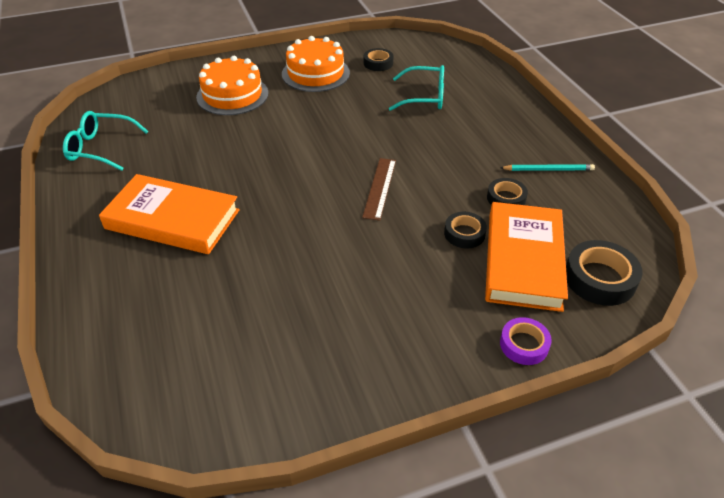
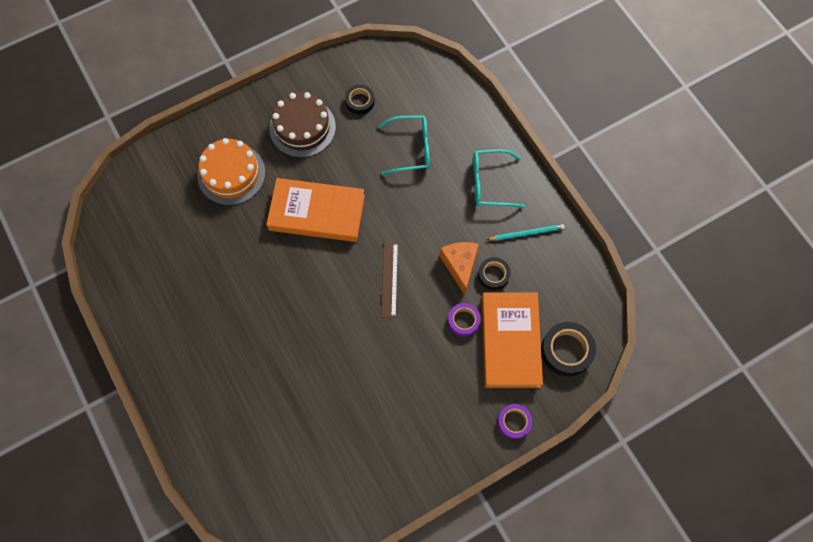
camera: 10 degrees left, 25 degrees up
turquoise glasses [63,111,148,171] -> turquoise glasses moved to [473,149,525,208]
orange book [99,174,240,254] -> orange book moved to [266,178,365,242]
orange cake [282,36,350,92] -> brown cake [270,92,336,158]
black tape [444,212,487,248] -> purple tape [448,303,481,337]
none -> orange cheese [439,242,479,295]

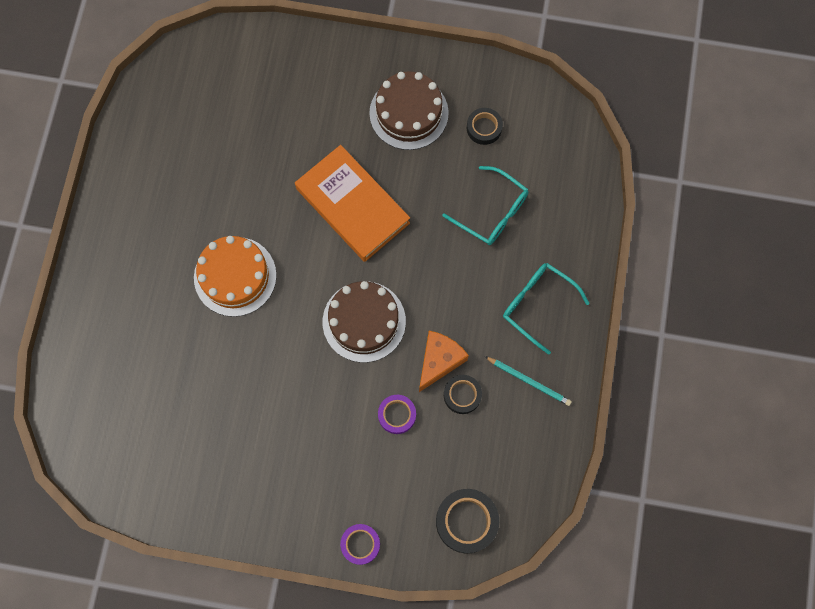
camera: 40 degrees right, 5 degrees up
orange cake [197,138,265,205] -> orange cake moved to [194,236,277,317]
brown ruler [381,243,398,318] -> brown cake [323,281,406,363]
orange book [482,293,543,388] -> none

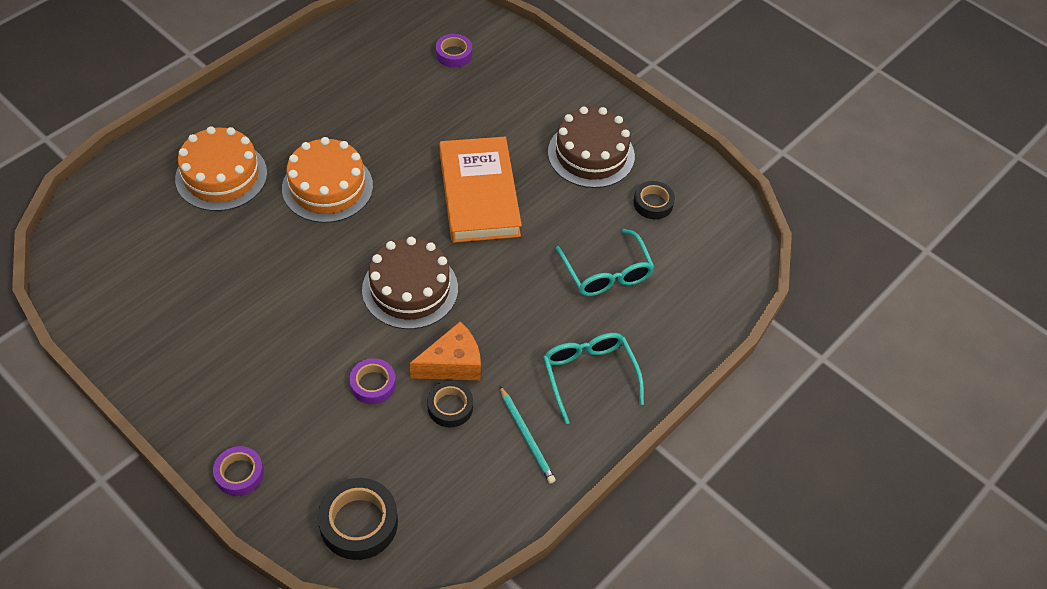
camera: 30 degrees right, 20 degrees down
none -> orange cake [175,126,267,211]
none -> purple tape [435,34,472,67]

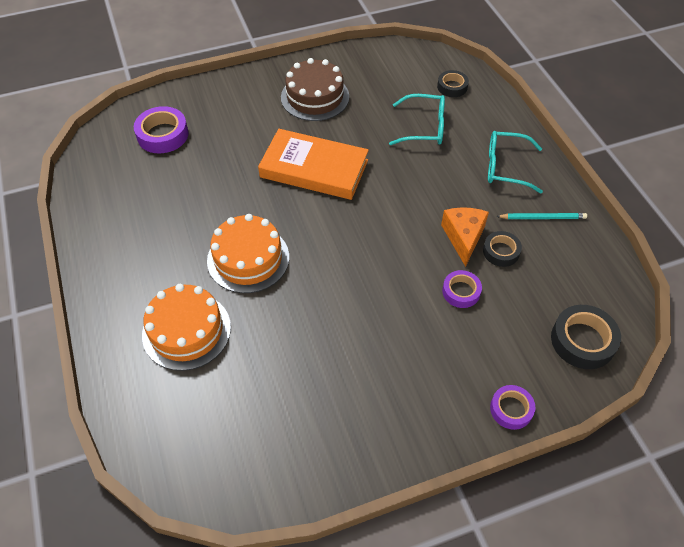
camera: 60 degrees left, 0 degrees up
brown cake [362,237,458,329] -> none
purple tape [435,34,472,67] -> purple tape [134,106,189,154], size x1.59
black tape [633,181,675,219] -> black tape moved to [437,70,469,97]

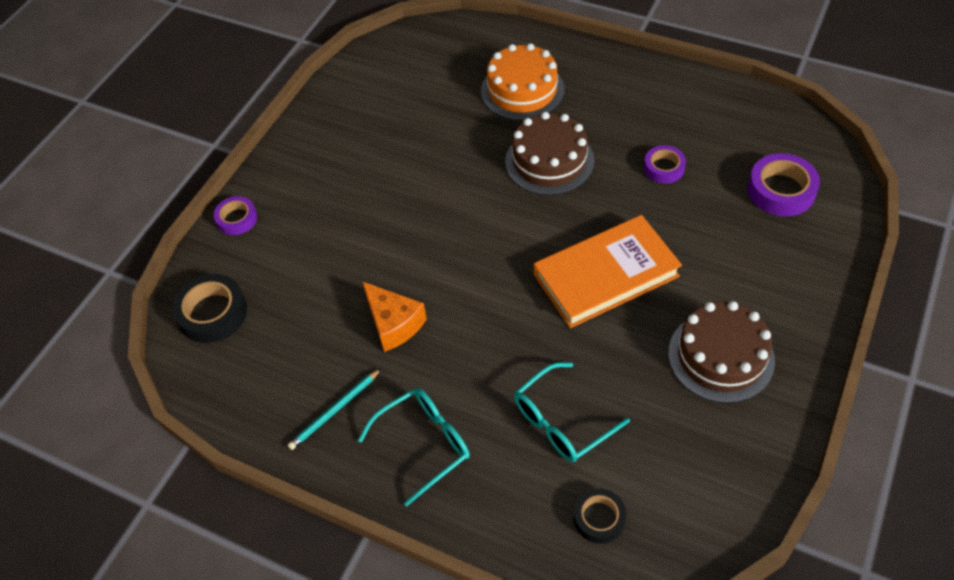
camera: 140 degrees right, 0 degrees up
orange cake [207,214,289,293] -> brown cake [505,112,594,196]
purple tape [442,270,482,308] -> purple tape moved to [644,145,686,183]
black tape [483,231,522,267] -> none

